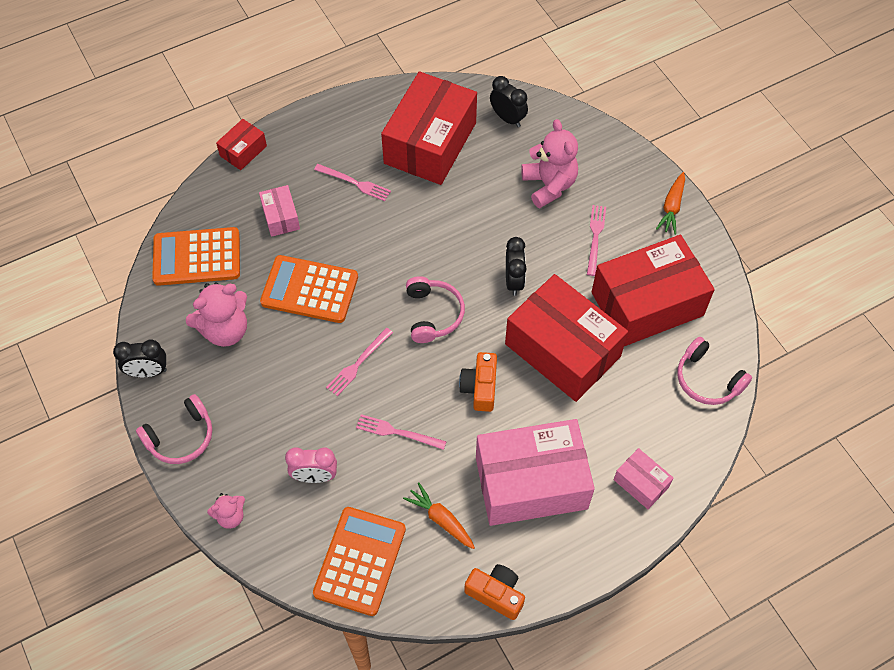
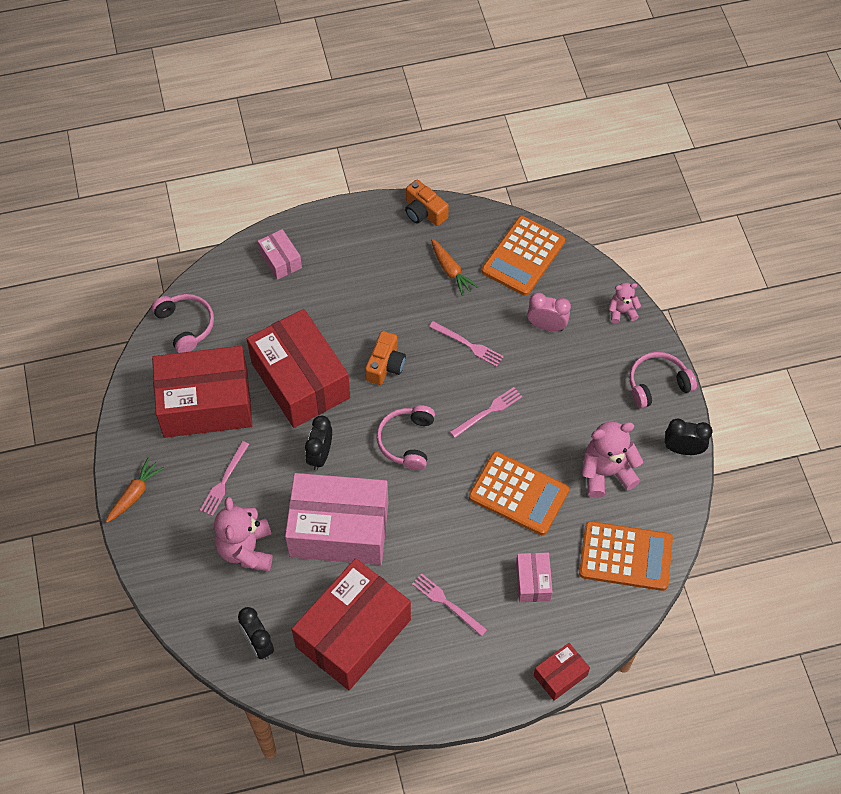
camera: 165 degrees left, 0 degrees up
pink box [476,419,595,526] -> pink box moved to [285,473,388,565]

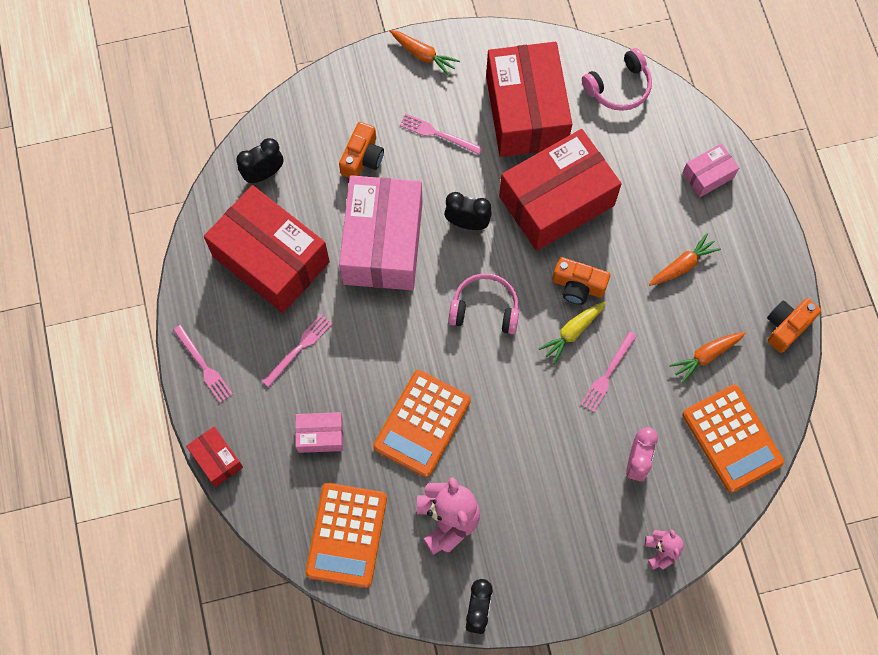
camera: 90 degrees right, 10 degrees up
pink teddy bear [214,497,272,571] -> orange camera [339,122,384,178]
pink fork [450,387,522,438] -> pink fork moved to [173,325,233,403]
orange calculator [482,216,565,296] -> orange calculator turned 150 degrees counterclockwise [683,384,784,493]
pink headphones [629,352,697,409] -> none
none -> yellow carrot [538,301,606,364]
none -> orange carrot [649,233,721,286]

